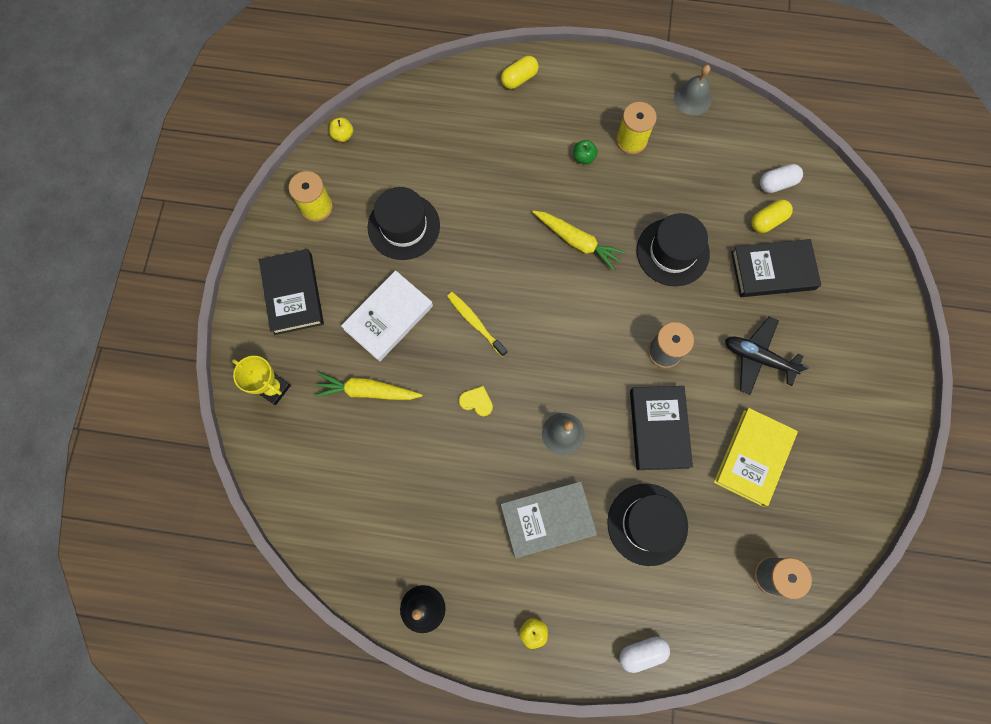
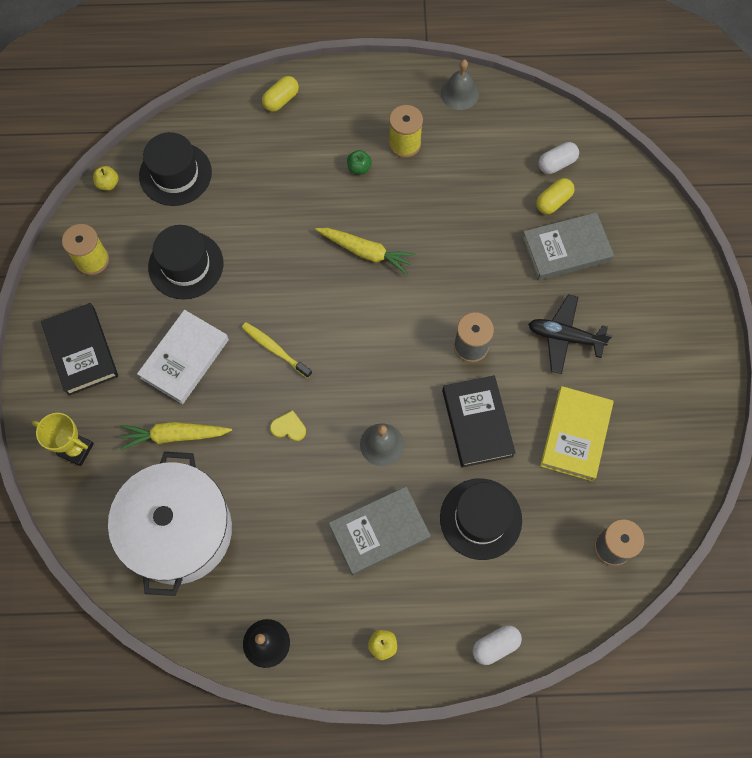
camera: 10 degrees left, 5 degrees down
black hat [637,213,710,286] -> black hat moved to [139,132,212,206]
black book [731,239,821,297] -> grey book [522,212,614,281]
none -> white pot [108,452,232,596]

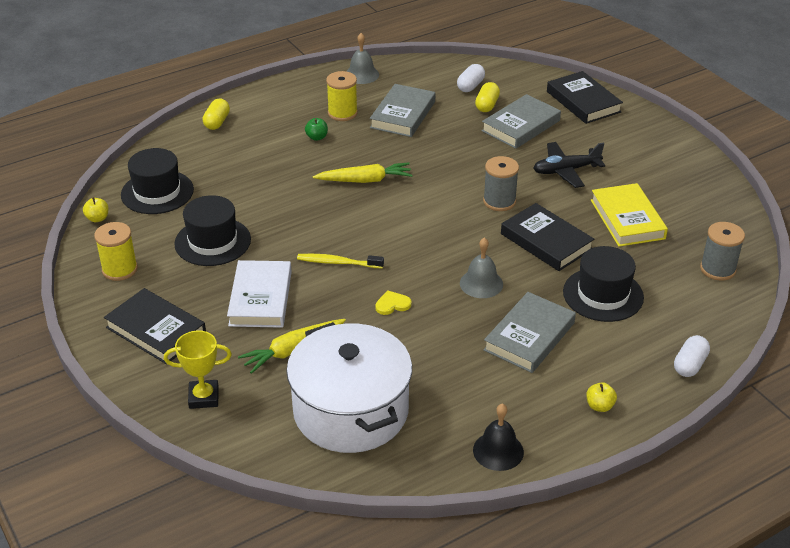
camera: 30 degrees left, 30 degrees down
none -> grey book [370,84,435,137]
none -> black book [547,71,623,124]

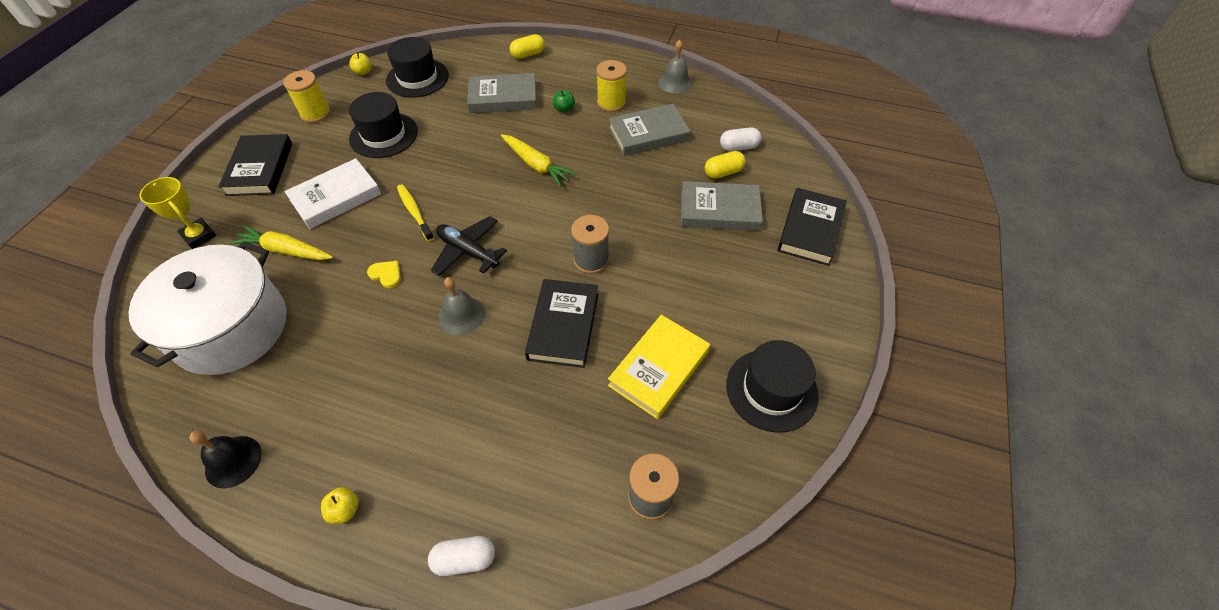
camera: 50 degrees right, 15 degrees up
grey book [483,292,576,373] -> grey book moved to [467,73,537,113]
black plane [533,142,605,188] -> black plane moved to [430,216,507,276]
black hat [563,246,644,322] -> black hat moved to [726,340,819,433]

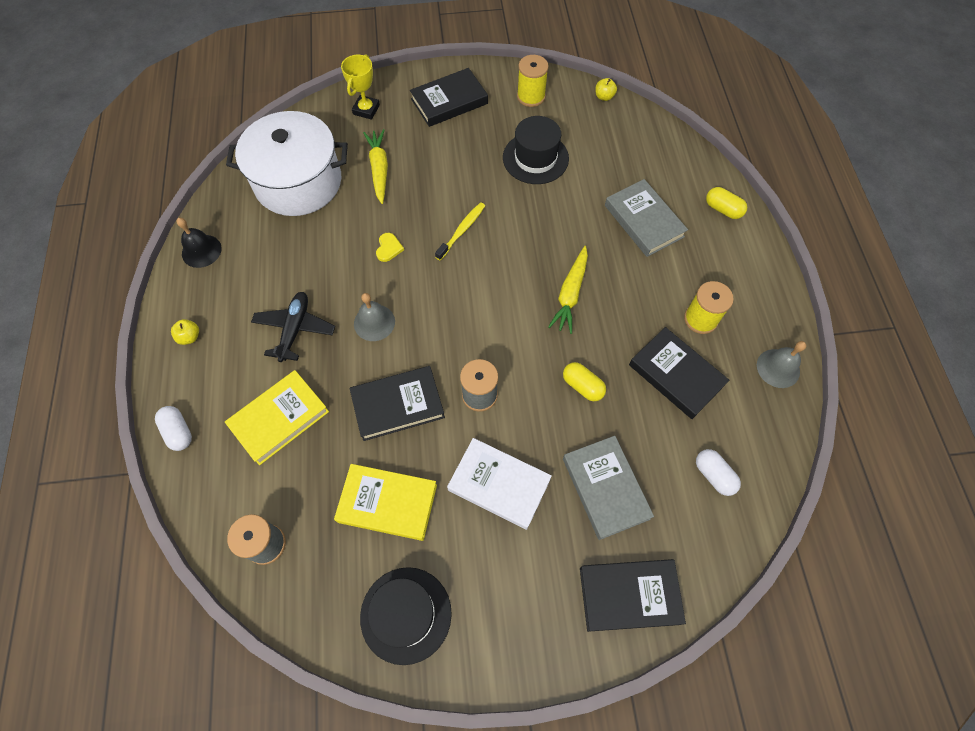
camera: 65 degrees right, 10 degrees up
white book [284,158,381,229] -> white book moved to [447,438,552,530]
black hat [386,37,449,98] -> none
black plane [430,216,507,276] -> black plane moved to [251,292,335,362]
green apple [553,90,575,113] -> none
grey book [609,104,691,156] -> black book [629,327,729,419]
yellow capsule [705,151,746,179] -> yellow capsule moved to [563,362,606,401]
none -> yellow book [225,370,329,465]

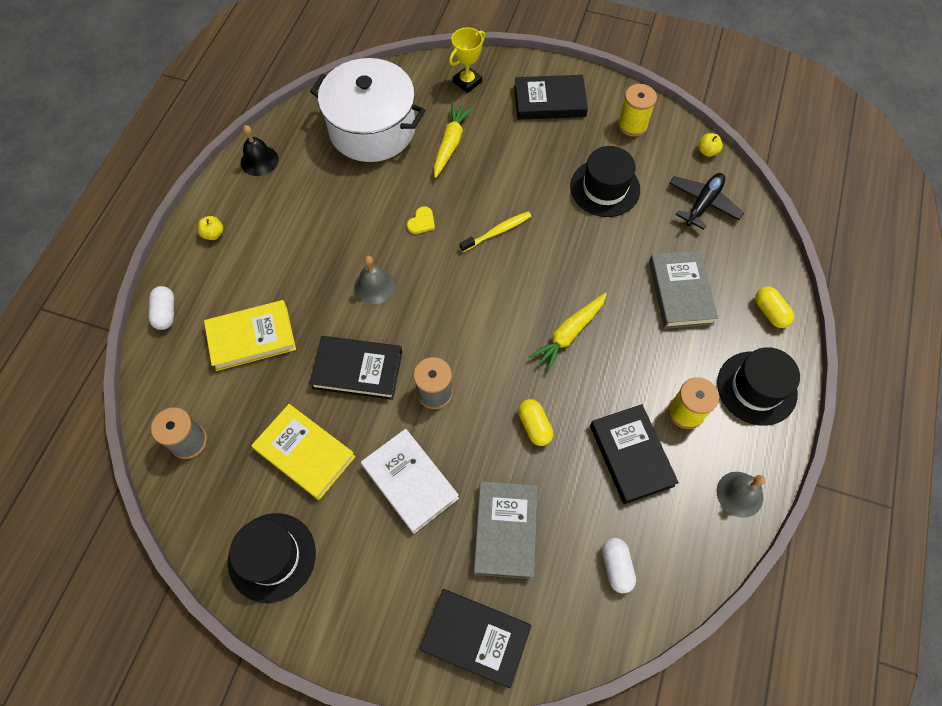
camera: 25 degrees right, 0 degrees up
black plane [251,292,335,362] -> black plane moved to [669,173,744,230]
none -> black hat [717,347,800,426]

